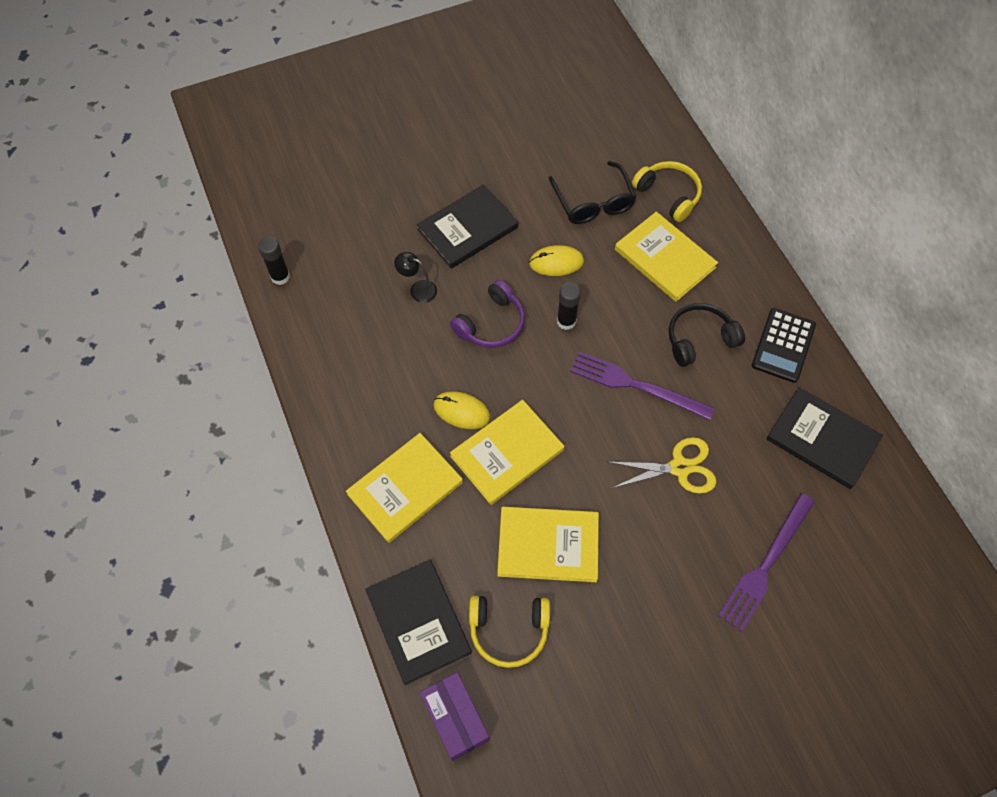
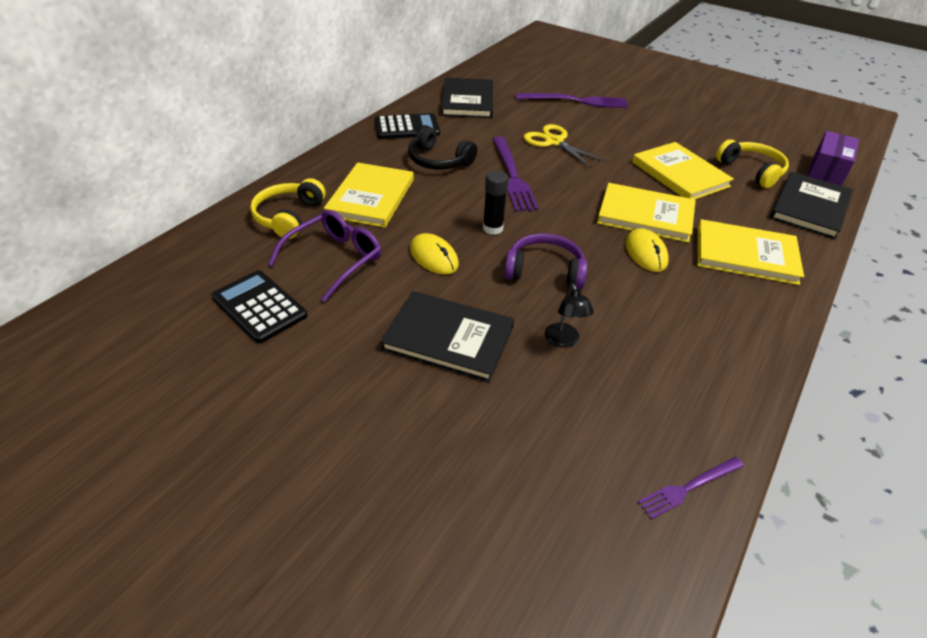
camera: 125 degrees left, 20 degrees down
black glue stick [258,237,290,285] -> purple fork [638,457,744,519]
black glasses [548,161,636,224] -> purple glasses [268,210,382,302]
none -> black calculator [212,270,307,343]

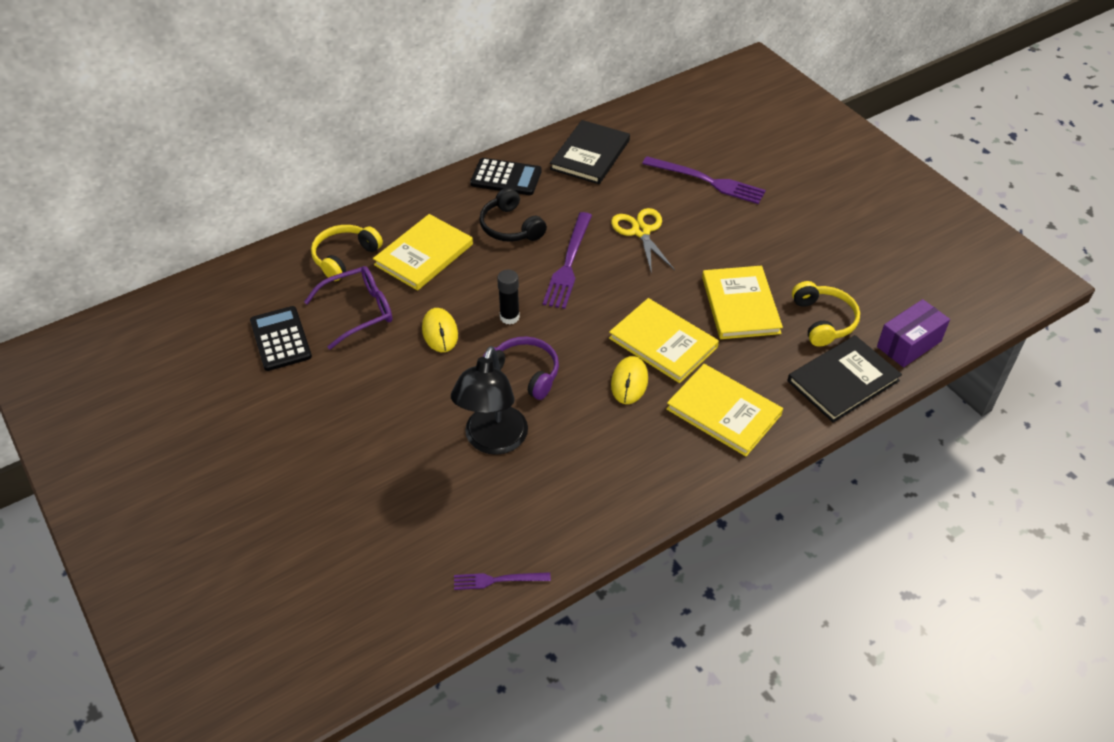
camera: 25 degrees right, 5 degrees up
black book [380,291,514,382] -> none
black lamp [545,283,594,348] -> black lamp [451,346,528,455], size x2.09

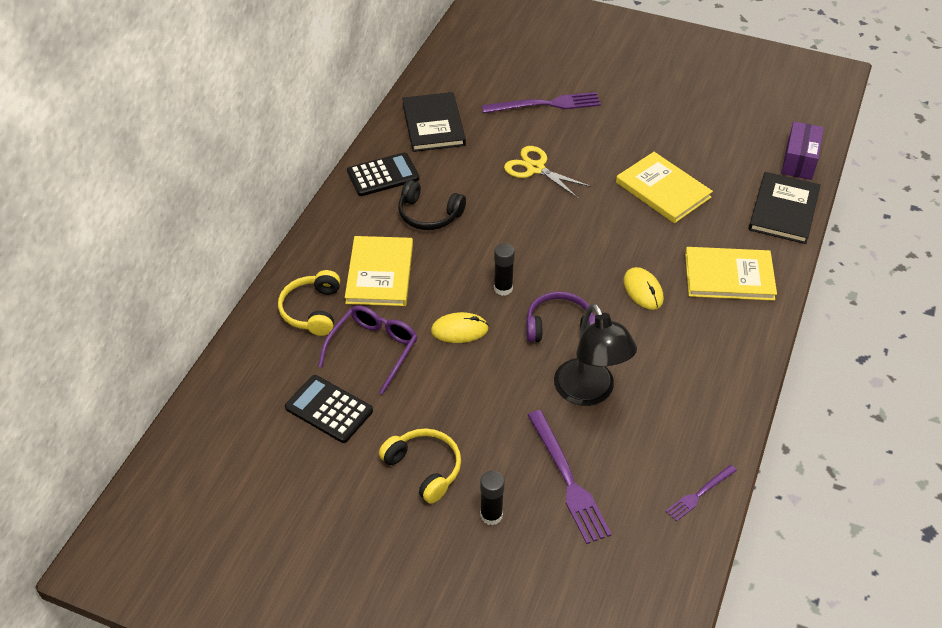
camera: 35 degrees left, 0 degrees up
yellow mouse [422,308,458,352] -> yellow mouse turned 45 degrees counterclockwise [431,312,489,343]
purple fork [543,212,592,309] -> purple fork moved to [528,410,612,544]
yellow book [609,298,719,383] -> none
yellow headphones [792,281,860,347] -> yellow headphones moved to [379,429,461,504]
none -> black glue stick [480,471,505,525]

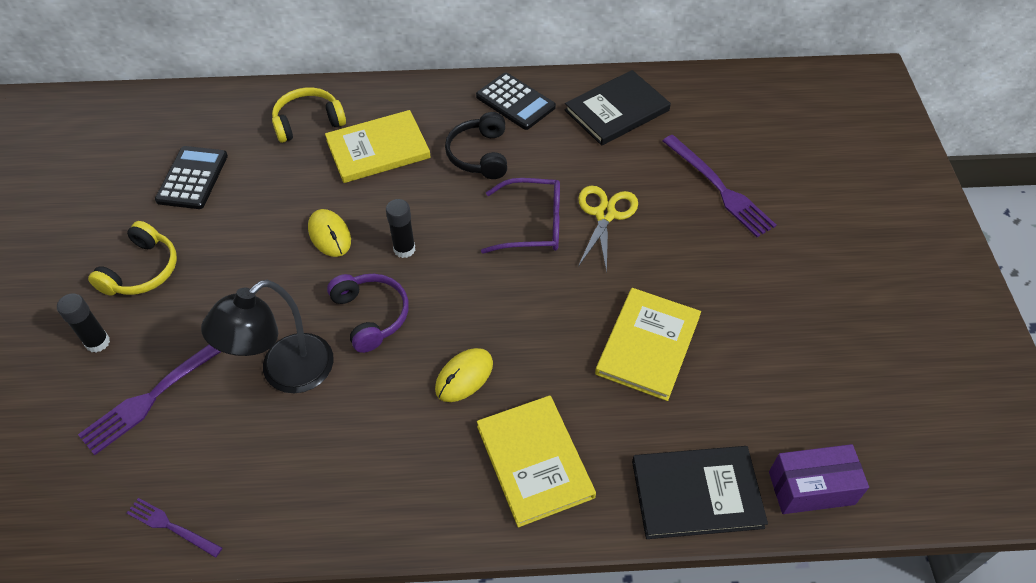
camera: 65 degrees right, 5 degrees up
purple glasses [318,305,418,394] -> purple glasses moved to [481,178,560,254]

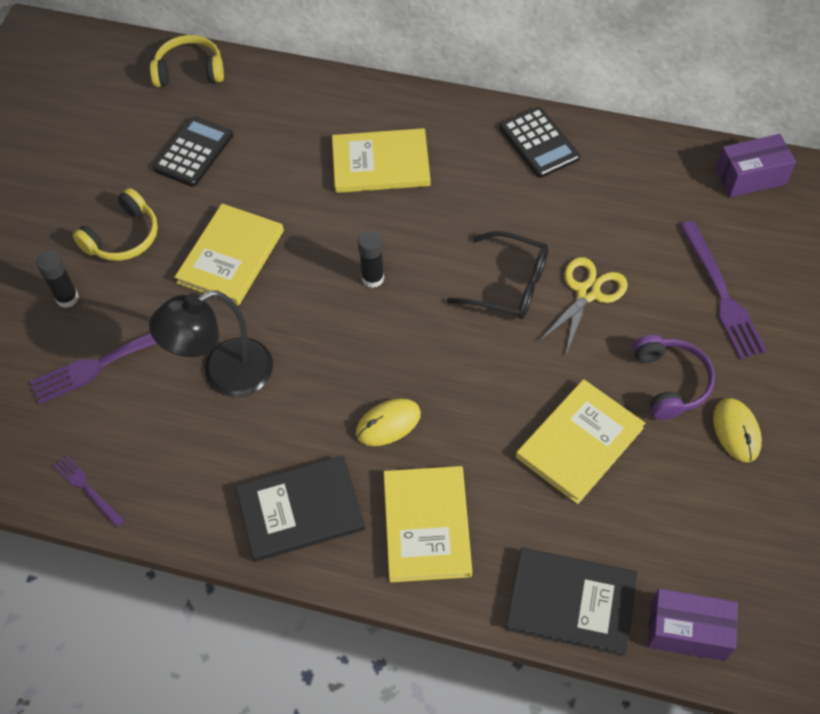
camera: 20 degrees right, 5 degrees up
yellow headphones [272,88,346,143] -> yellow headphones moved to [150,35,224,87]
yellow mouse [308,209,351,257] -> yellow mouse moved to [713,398,762,462]
purple headphones [327,274,409,353] -> purple headphones moved to [633,334,715,420]
black headphones [445,112,507,179] -> none
purple glasses [481,178,560,254] -> black glasses [447,231,548,319]
black book [565,70,671,146] -> black book moved to [235,455,365,562]
none -> yellow book [175,204,284,306]
none -> purple box [715,134,796,197]

